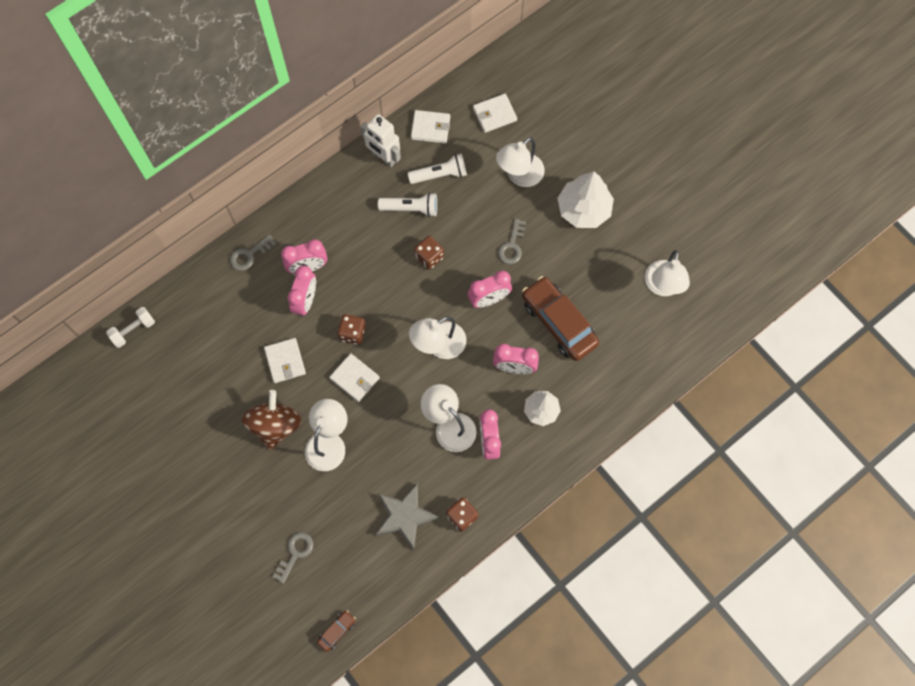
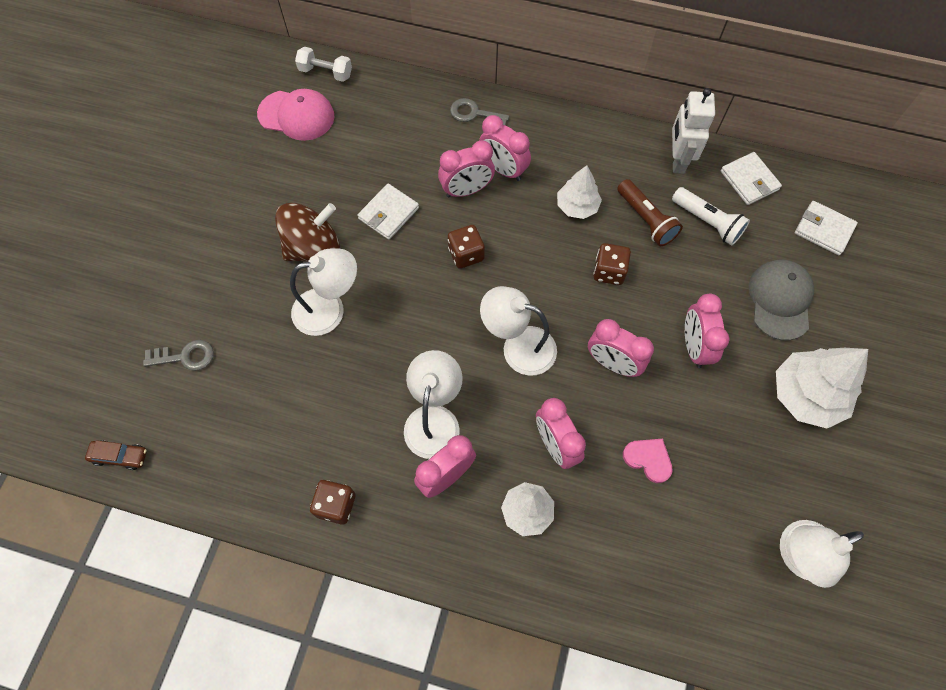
camera: 55 degrees right, 5 degrees down
white wallet [329,353,380,402] -> none
grey star [375,483,440,550] -> none
white flashlight [378,192,437,217] -> brown flashlight [617,179,683,246]
white lamp [496,137,545,187] -> grey cap [749,260,814,341]
grey key [498,219,526,264] -> pink clock [685,294,730,368]
brown car [522,276,599,361] -> pink heart [623,439,673,483]
none -> pink cap [257,89,334,141]
none -> white tree [557,165,602,219]

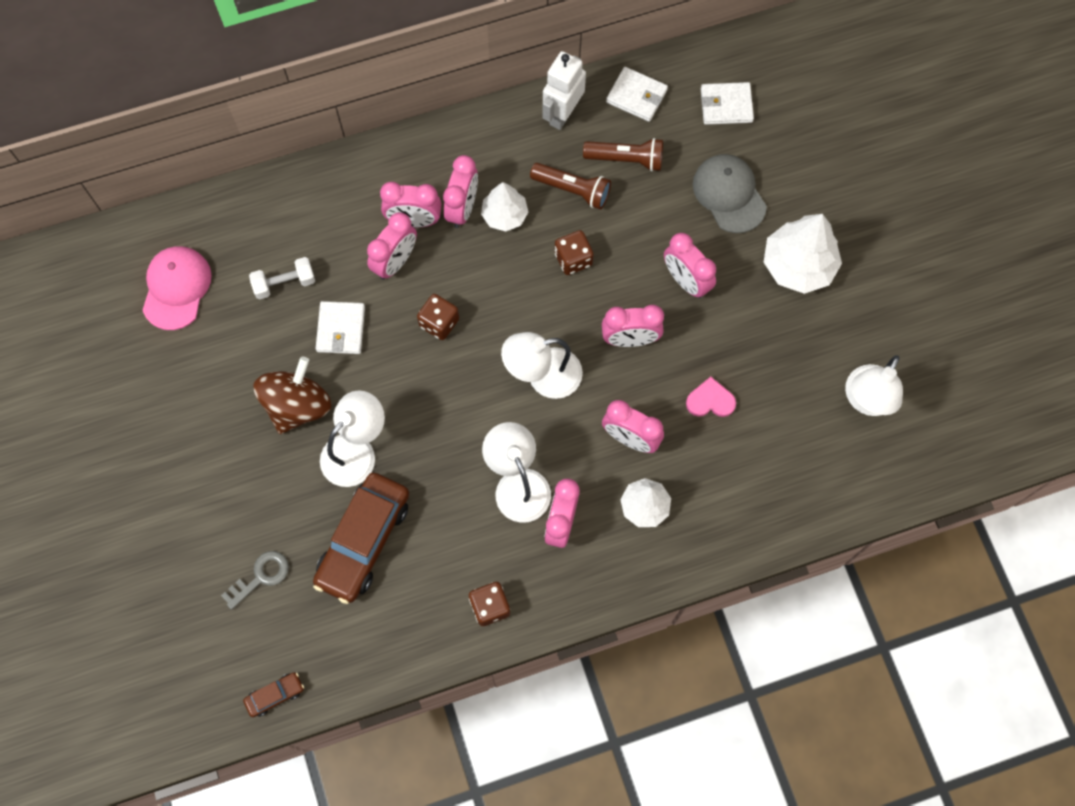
camera: 35 degrees left, 5 degrees up
pink cap [257,89,334,141] -> pink cap turned 60 degrees counterclockwise [142,246,212,330]
white dumbbell [295,47,352,82] -> white dumbbell moved to [249,257,315,299]
grey key [450,98,509,125] -> none
white robot [672,88,715,174] -> white robot turned 60 degrees clockwise [543,51,586,130]
white flashlight [672,187,750,246] -> brown flashlight [583,138,663,171]
none -> brown car [313,473,409,604]
none -> pink clock [443,155,478,228]

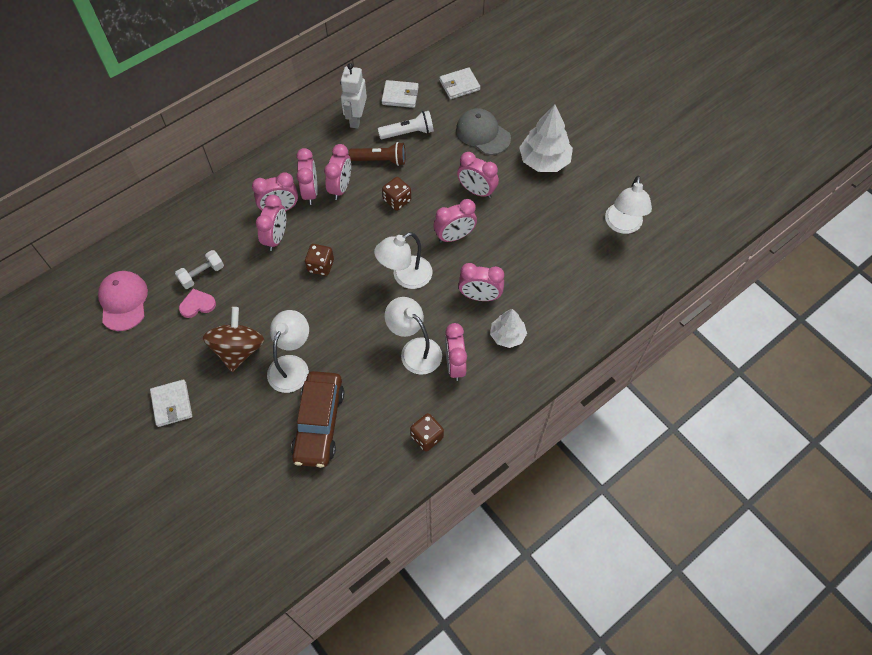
camera: 20 degrees left, 10 degrees down
grey key [221,551,289,610] -> none
brown car [243,672,304,717] -> none
white wallet [316,301,365,354] -> white wallet moved to [150,379,192,427]
white tree [481,182,528,232] -> pink clock [324,144,351,200]
brown flashlight [583,138,663,171] -> white flashlight [378,111,434,139]
pink heart [686,377,736,417] -> pink heart moved to [179,289,216,318]

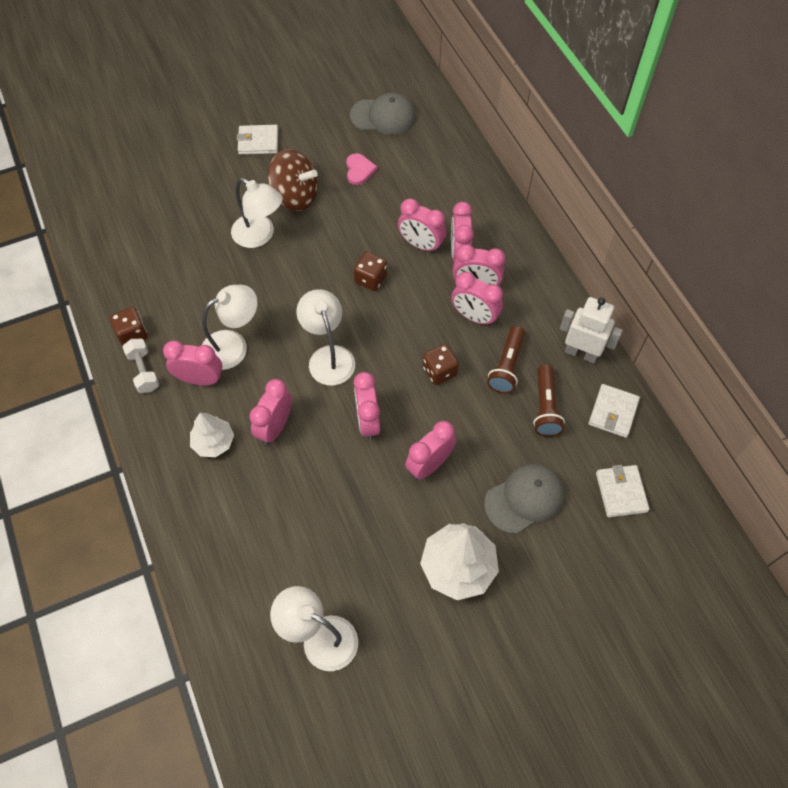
camera: 105 degrees right, 0 degrees up
pink cap [98,271,148,331] -> grey cap [350,93,416,135]
white dumbbell [175,250,224,289] -> white dumbbell moved to [122,339,159,393]
brown car [291,371,344,468] -> none
white flashlight [378,111,434,139] -> brown flashlight [533,364,565,437]

